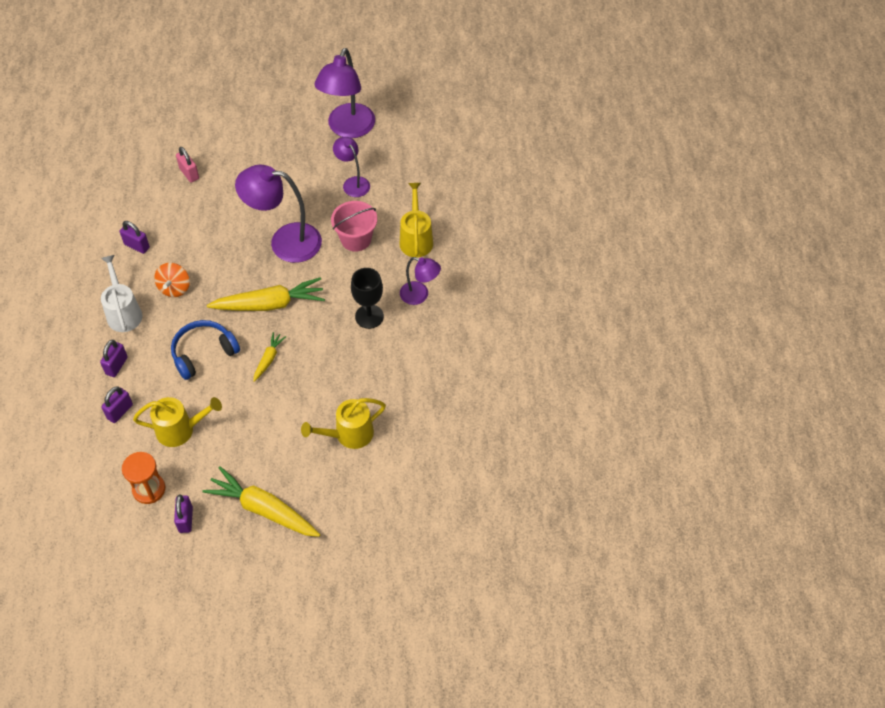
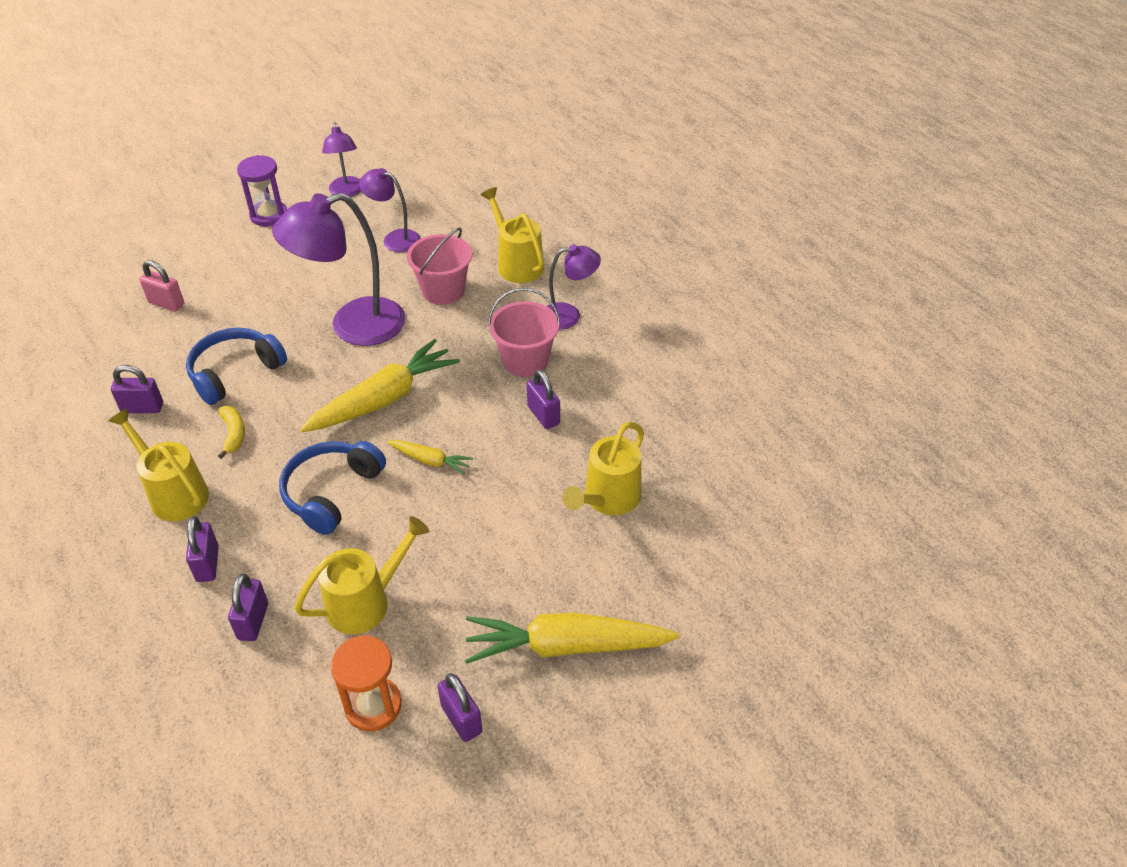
camera: 30 degrees left, 10 degrees down
white watering can [101,255,142,332] -> yellow watering can [108,408,209,521]
orange spinning top [154,263,190,297] -> yellow banana [218,406,245,459]
yellow carrot [253,332,286,382] -> yellow carrot turned 120 degrees clockwise [387,440,473,475]
purple lamp [314,48,375,138] -> purple lamp [322,122,361,197], size x0.55
black goblet [351,268,384,329] -> pink bucket [488,288,560,377]
none -> blue headphones [186,328,287,405]
none -> purple hourglass [237,155,287,226]
none -> purple padlock [527,369,560,429]

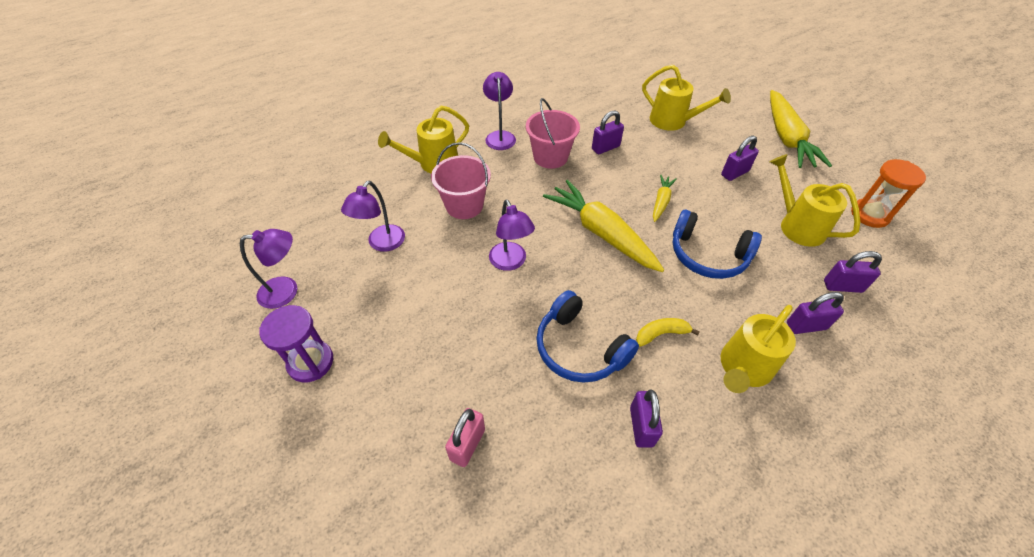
camera: 90 degrees left, 5 degrees up
purple lamp [272,193,406,346] -> purple lamp [489,200,535,271], size x0.55
purple padlock [437,673,482,742] -> purple padlock moved to [721,136,759,181]

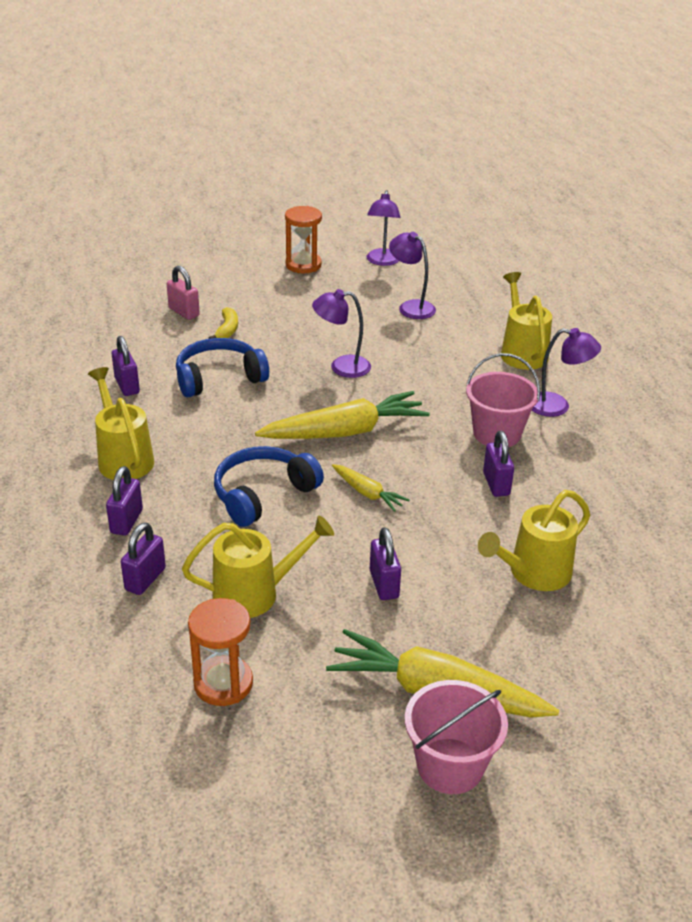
camera: 110 degrees right, 15 degrees down
purple hourglass [259,305,333,382] -> orange hourglass [285,206,322,273]
pink bucket [431,142,491,219] -> pink bucket moved to [405,680,508,794]
purple padlock [630,389,663,448] -> purple padlock turned 45 degrees clockwise [112,336,140,396]
yellow banana [636,318,700,347] -> yellow banana moved to [209,307,238,339]

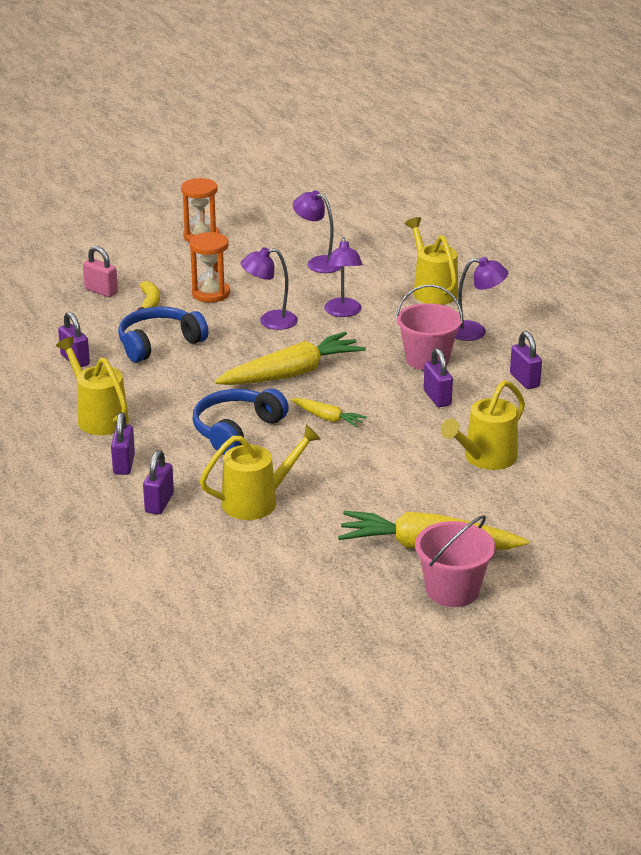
camera: 10 degrees left, 5 degrees down
orange hourglass [188,598,253,706] -> orange hourglass moved to [190,232,230,303]
purple lamp [367,190,400,266] -> purple lamp moved to [324,237,363,317]
purple padlock [370,527,401,600] -> purple padlock moved to [510,331,542,389]

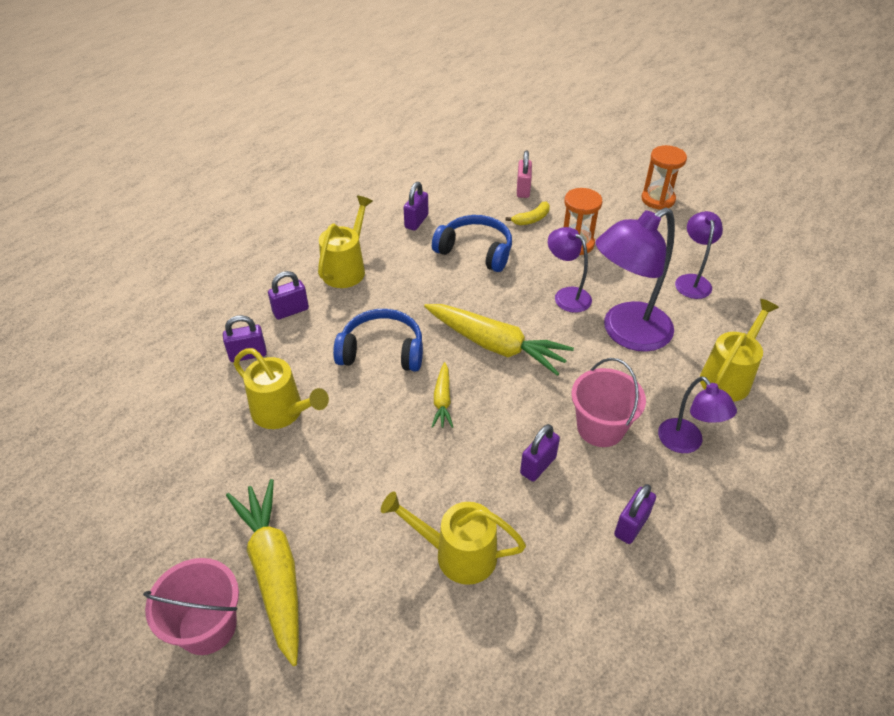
camera: 60 degrees right, 15 degrees up
purple lamp [324,237,363,317] -> purple lamp [596,207,675,352], size x1.80

